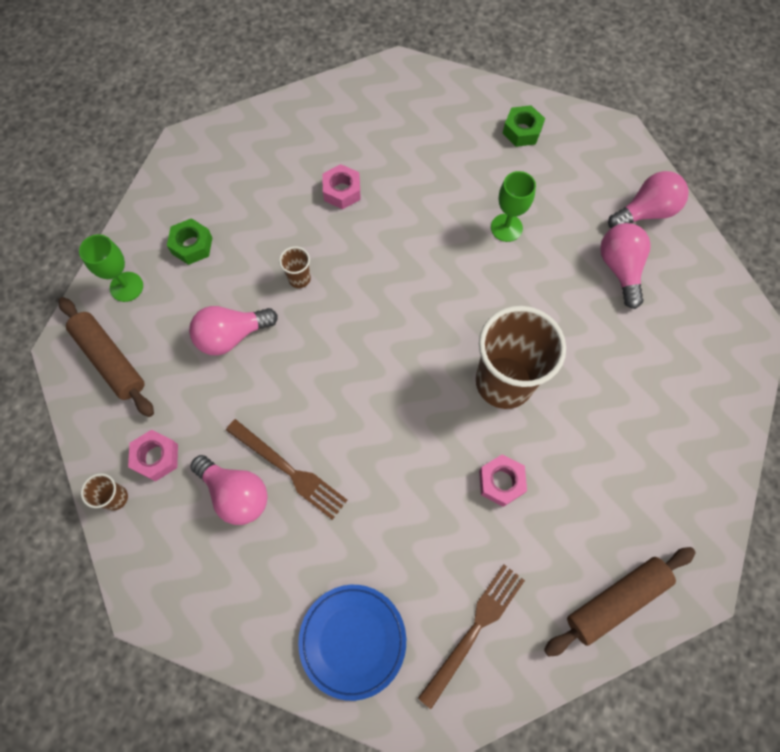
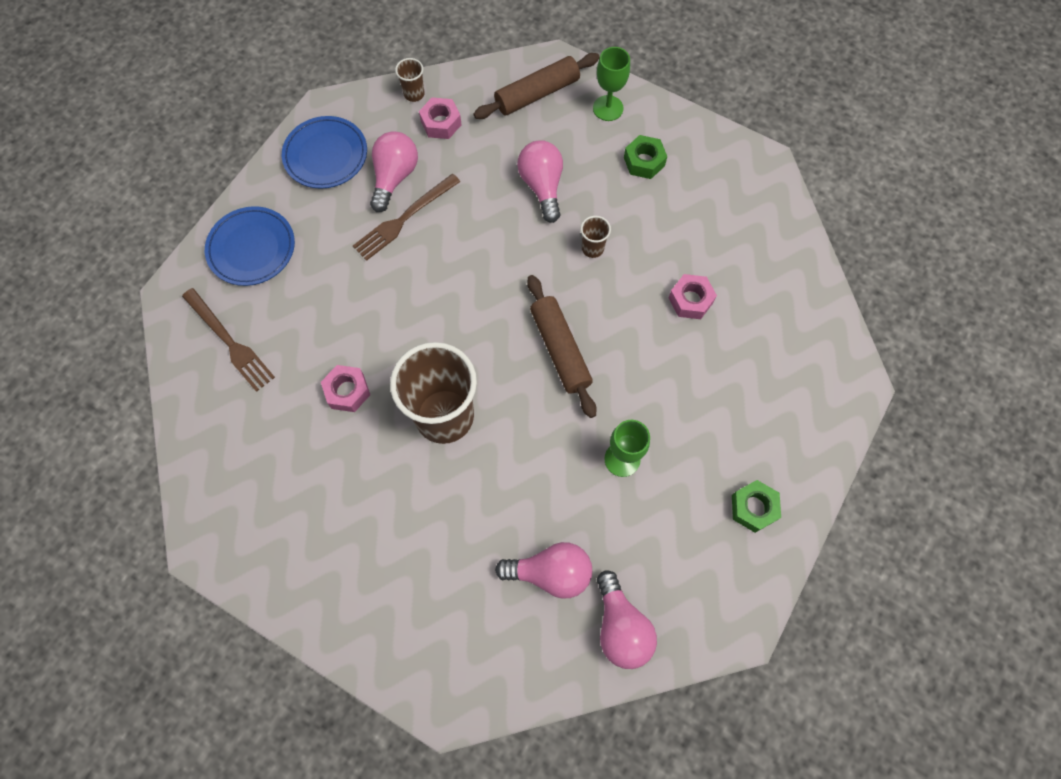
camera: 100 degrees right, 0 degrees up
pink light bulb [190,455,268,525] -> pink light bulb turned 150 degrees clockwise [370,131,418,212]
brown rolling pin [544,547,696,657] -> brown rolling pin moved to [527,275,597,418]
none -> blue plate [282,116,367,189]

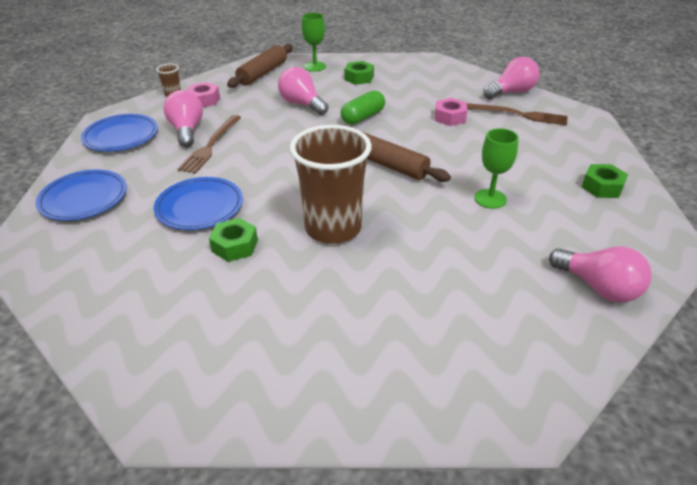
camera: 30 degrees left, 30 degrees down
brown fork [182,288,275,392] -> brown fork moved to [467,103,568,125]
pink nut [321,365,371,412] -> green nut [209,218,258,262]
pink light bulb [495,542,592,599] -> pink light bulb moved to [483,57,540,99]
brown cup [581,216,611,258] -> green capsule [341,90,385,125]
none -> blue plate [154,177,243,230]

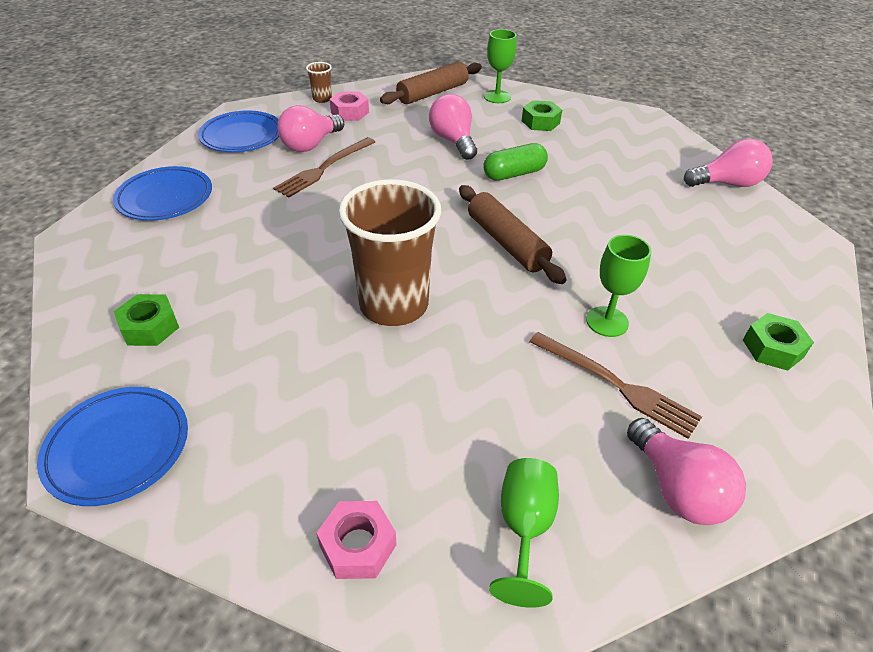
camera: 20 degrees right, 5 degrees up
blue plate [154,177,243,230] -> blue plate moved to [37,387,188,506]
pink light bulb [164,90,203,147] -> pink light bulb turned 150 degrees counterclockwise [277,105,344,152]
green nut [209,218,258,262] -> green nut moved to [114,294,179,346]
pink nut [435,98,467,126] -> pink nut moved to [316,501,396,579]
brown fork [467,103,568,125] -> brown fork moved to [529,332,702,439]
none -> green goblet [489,458,559,608]

